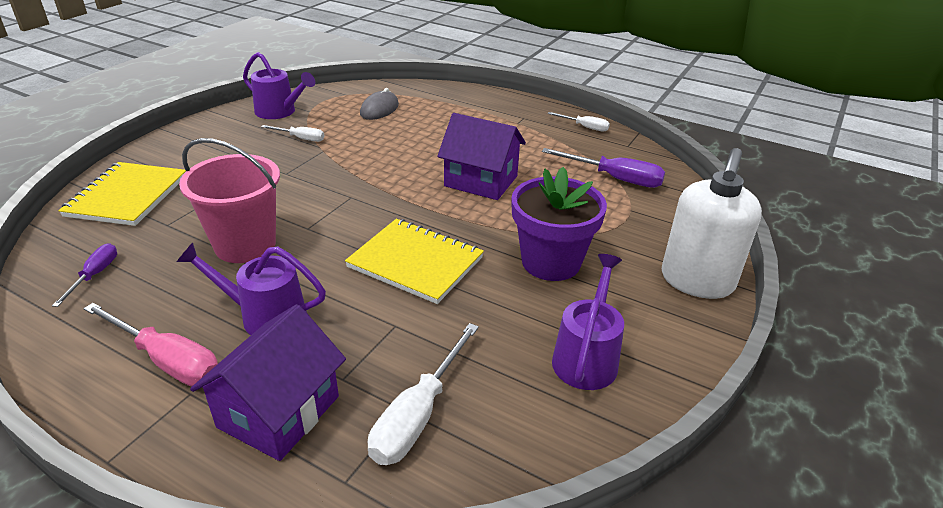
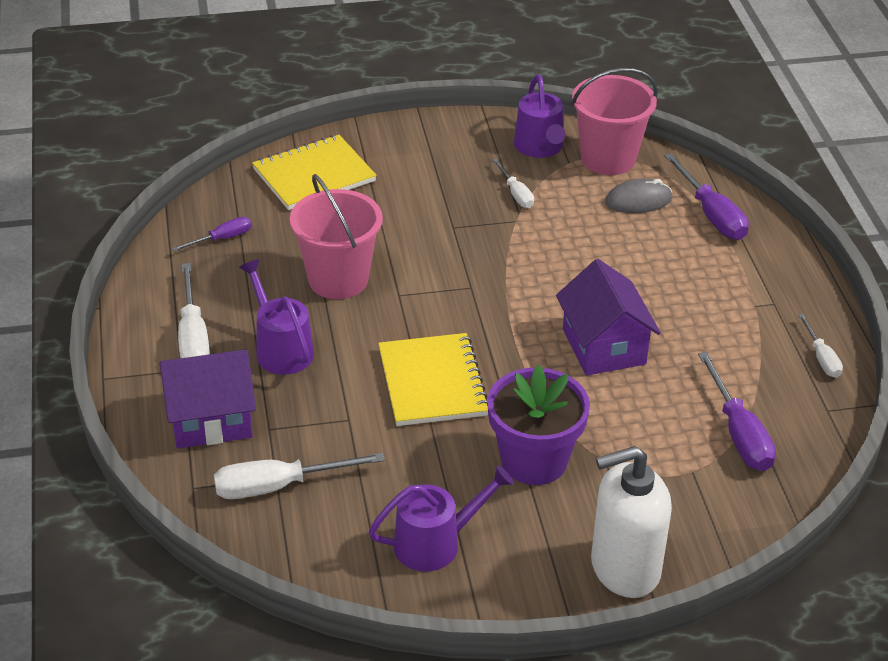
camera: 50 degrees right, 5 degrees up
pink screwdriver [84,303,218,386] -> white screwdriver [178,263,210,358]
none -> pink bucket [571,68,658,175]
none -> purple screwdriver [664,153,749,240]

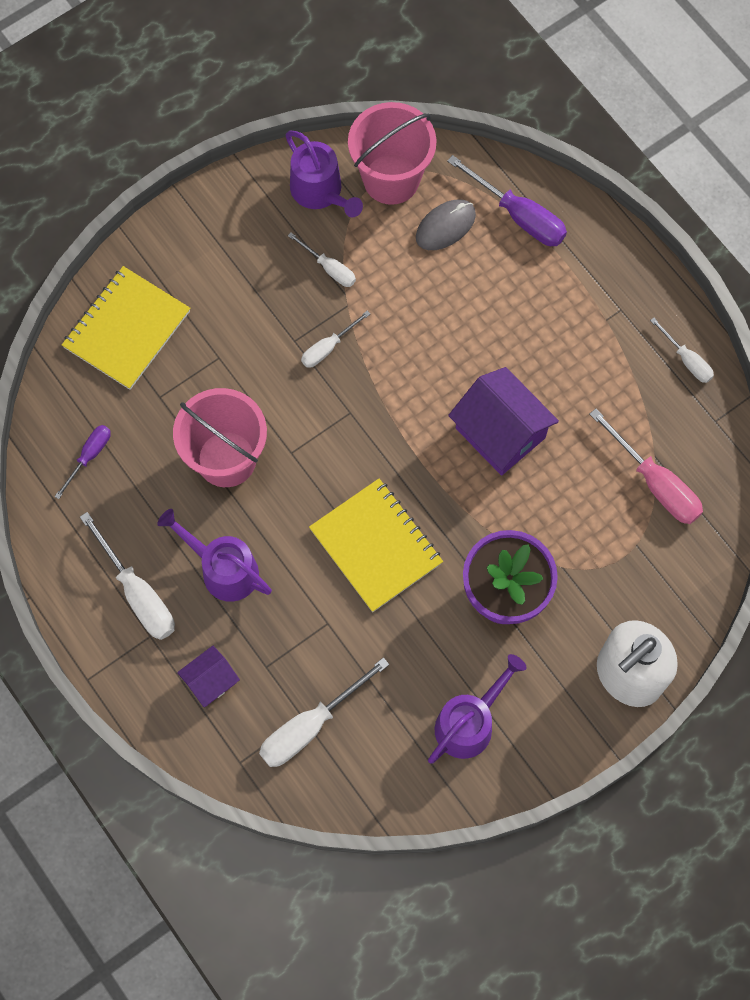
camera: 25 degrees left, 30 degrees up
purple house [160,350,256,448] -> purple house [177,646,240,707], size x0.55
purple screwdriver [698,352,776,471] -> pink screwdriver [590,409,703,524]
none -> white screwdriver [301,311,370,368]

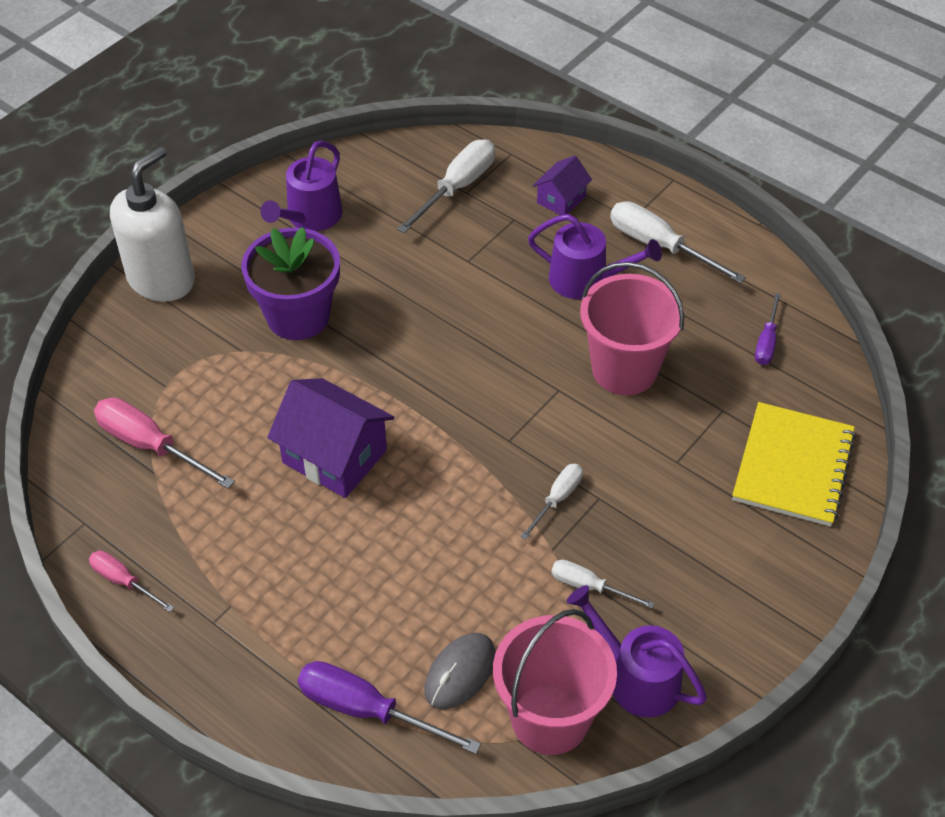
camera: 165 degrees right, 20 degrees down
yellow notebook [309,479,443,612] -> none
white screwdriver [650,318,714,383] -> pink screwdriver [89,551,174,612]

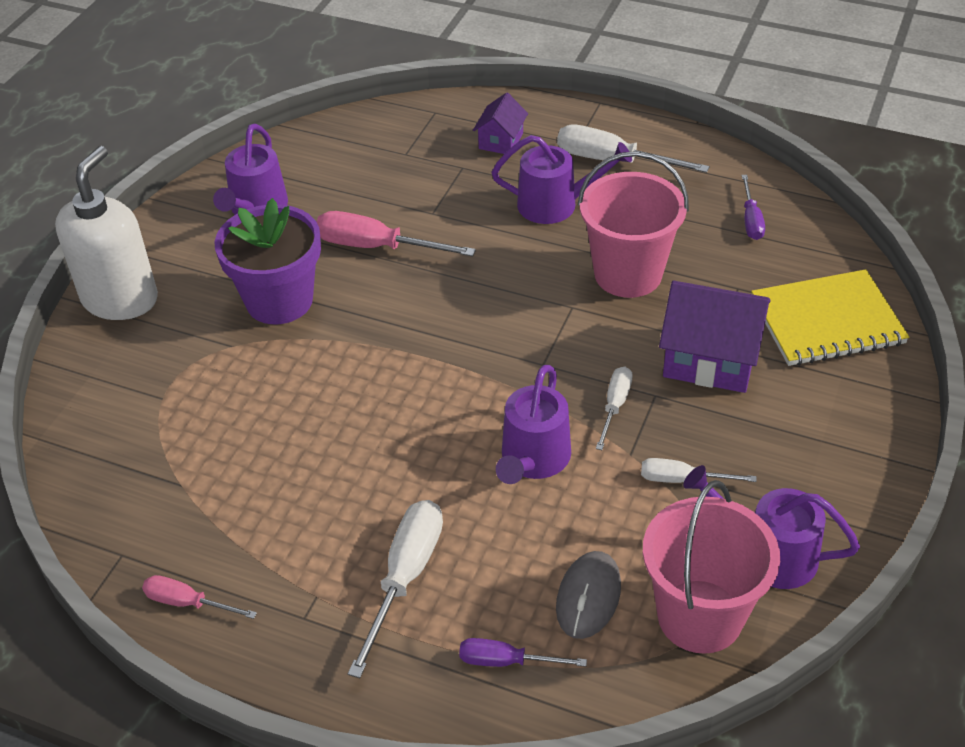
camera: 15 degrees left, 5 degrees down
pink screwdriver [94,397,235,489] -> pink screwdriver moved to [317,211,476,257]
purple house [267,378,394,498] -> purple house moved to [659,281,771,393]
purple screwdriver [298,661,481,754] -> purple screwdriver [459,638,587,667], size x0.58
white screwdriver [397,139,495,234] -> white screwdriver moved to [348,500,443,678]
yellow notebook [732,402,856,527] -> yellow notebook turned 75 degrees clockwise [751,269,909,366]
none -> purple watering can [496,365,571,484]

